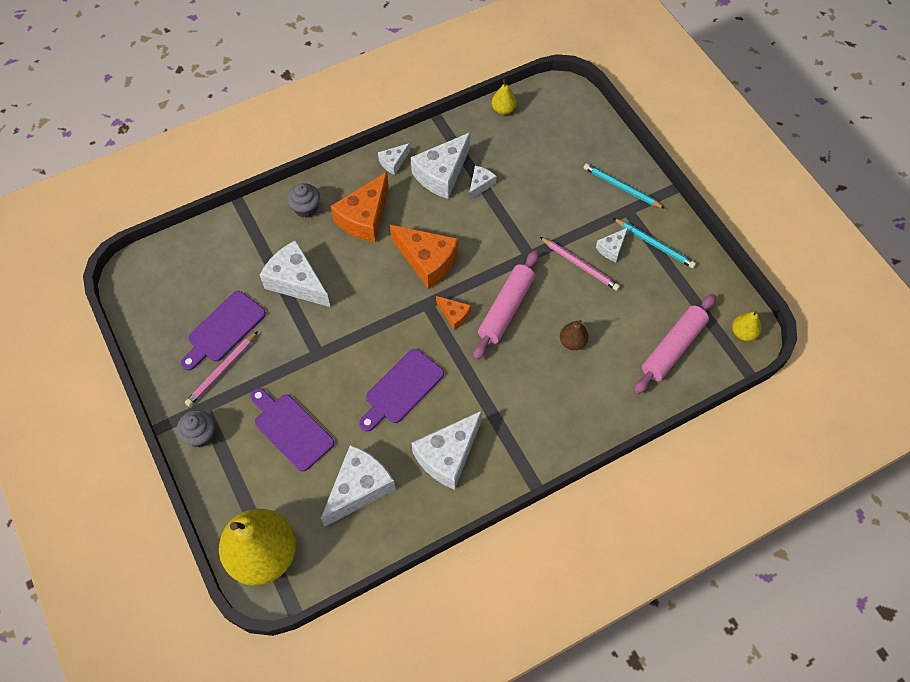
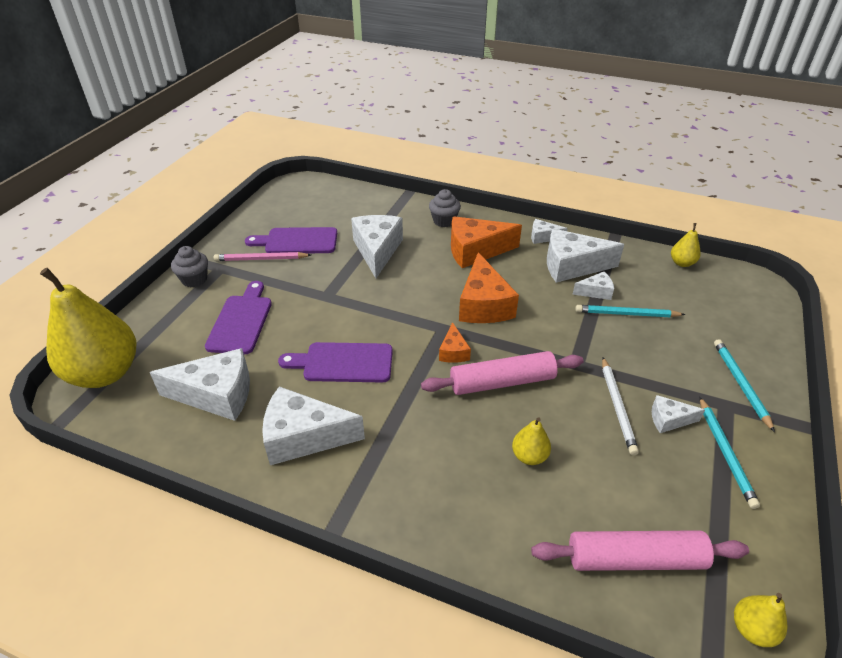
camera: 50 degrees right, 20 degrees down
pink pencil [540,237,620,291] -> white pencil [602,357,639,455]
brown pear [560,320,589,350] -> yellow pear [512,417,551,465]
none -> turquoise pencil [576,305,685,317]

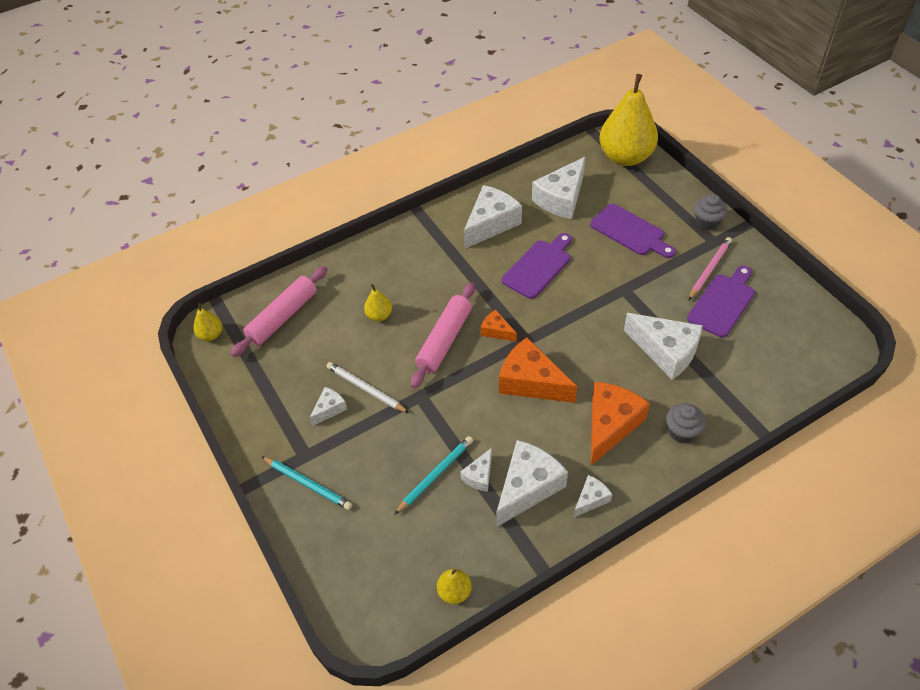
camera: 130 degrees right, 10 degrees up
turquoise pencil [700,397,760,509] -> none

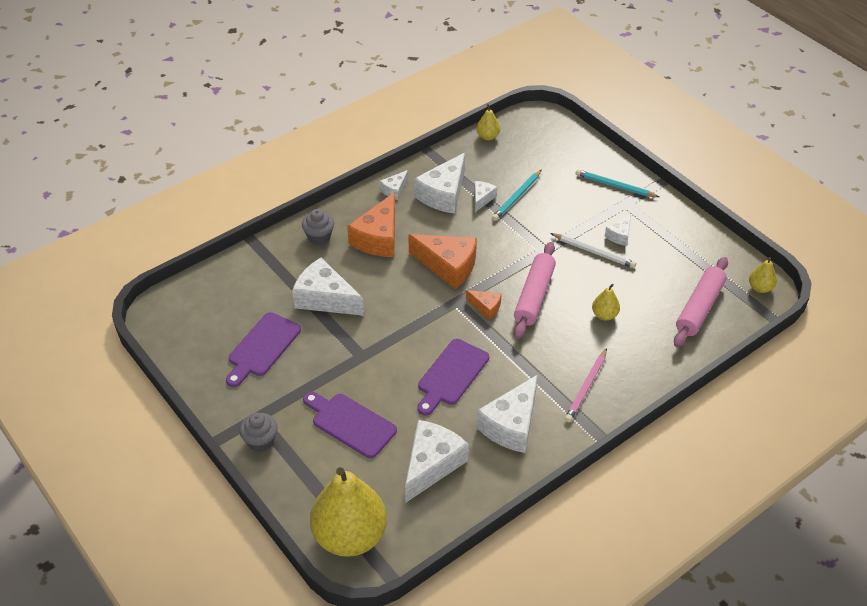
camera: 170 degrees right, 5 degrees down
pink pencil [689,237,732,300] -> pink pencil moved to [565,348,607,422]

